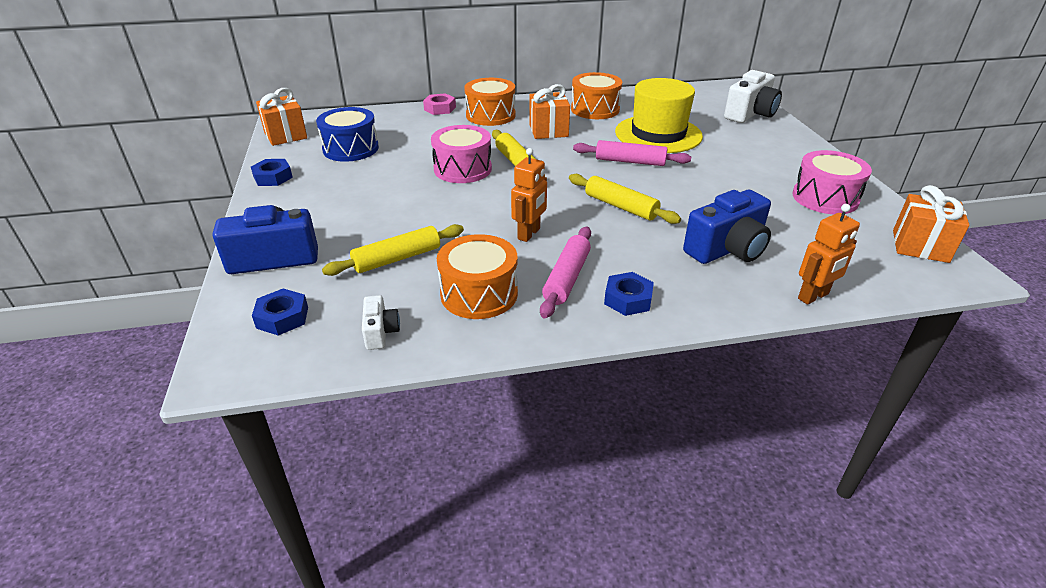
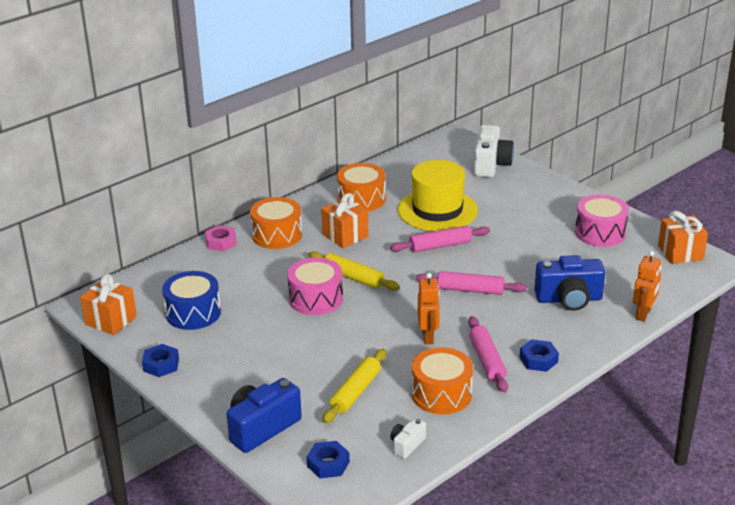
camera: 30 degrees left, 5 degrees down
white camera [362,295,400,350] -> white camera turned 105 degrees counterclockwise [390,418,426,459]
yellow rolling pin [569,174,681,224] -> pink rolling pin [416,271,527,295]
blue camera [683,190,771,264] -> blue camera turned 60 degrees clockwise [534,255,605,311]

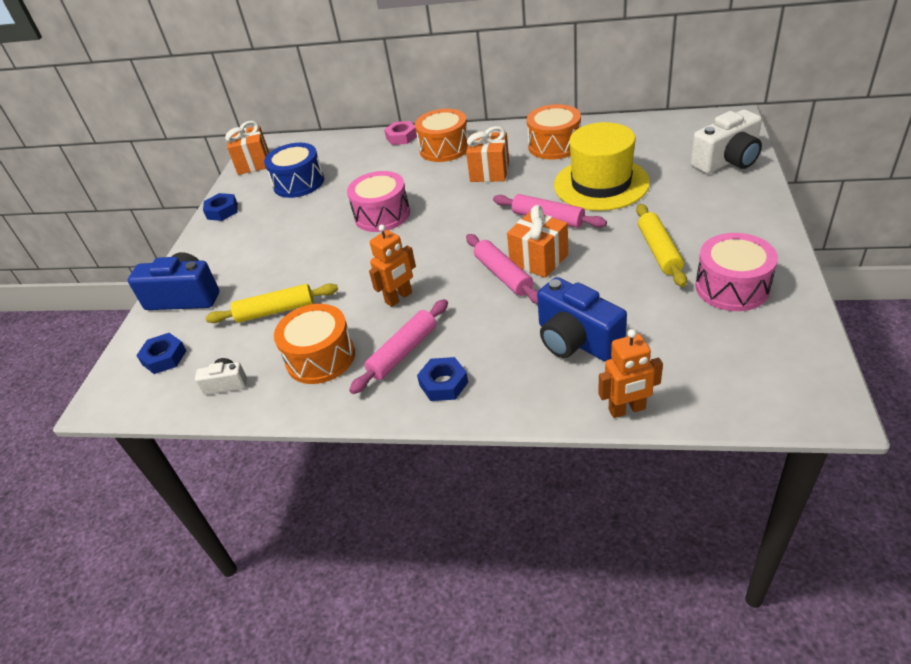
camera: 55 degrees right, 10 degrees up
yellow rolling pin [309,251,400,291] -> yellow rolling pin moved to [636,204,687,287]
orange gift [658,210,708,264] -> orange gift moved to [507,205,568,278]

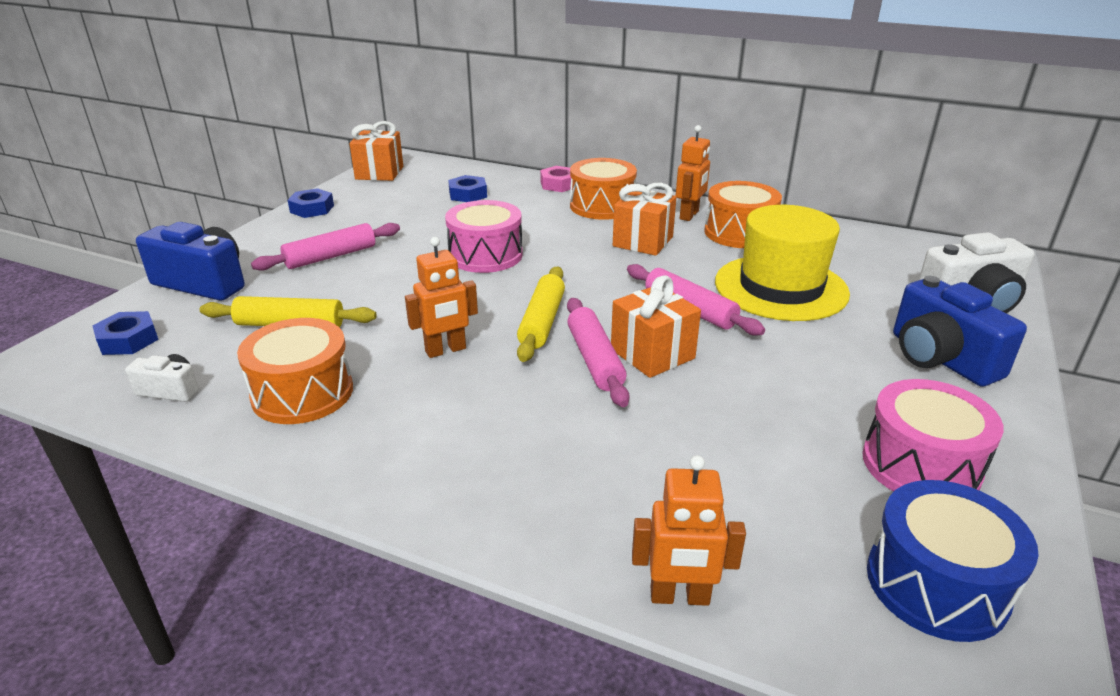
camera: 10 degrees right, 10 degrees down
blue drum [264,143,324,198] -> blue drum moved to [867,480,1039,642]
pink rolling pin [349,299,448,394] -> pink rolling pin moved to [251,223,400,271]
blue nut [417,357,468,401] -> blue nut moved to [448,175,487,202]
blue camera [537,277,627,362] -> blue camera moved to [893,276,1027,387]
yellow rolling pin [636,204,687,287] -> yellow rolling pin moved to [517,267,565,362]
none -> orange robot [676,125,710,221]

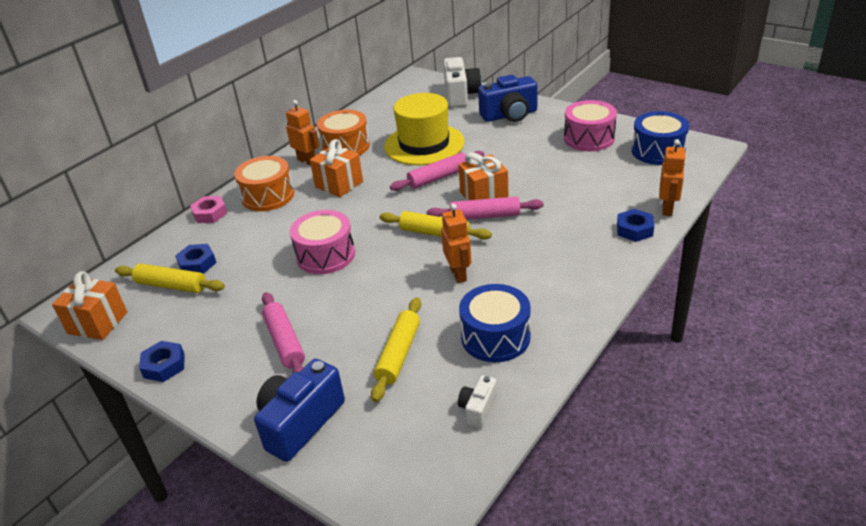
camera: 75 degrees left, 5 degrees up
blue nut [93,311,159,355] -> blue nut moved to [617,209,654,242]
orange drum [237,318,353,424] -> blue drum [459,284,531,362]
none -> yellow rolling pin [115,264,225,293]

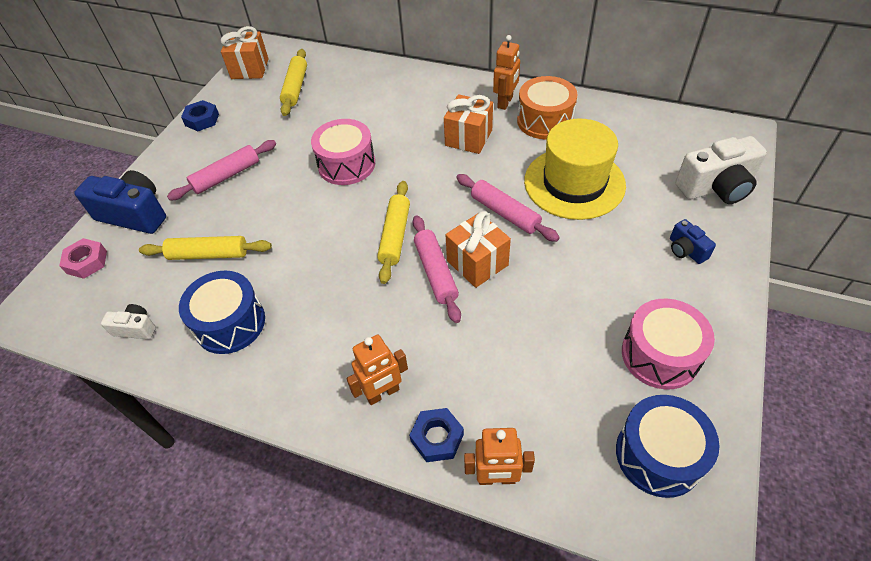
camera: 75 degrees right, 15 degrees up
blue nut [175,244,216,274] -> none
pink nut [190,196,227,223] -> pink nut moved to [59,238,107,279]
orange drum [234,156,294,211] -> none
orange robot [441,204,471,283] -> orange robot moved to [346,335,408,405]
blue camera [478,75,538,122] -> blue camera [670,219,716,264], size x0.51

